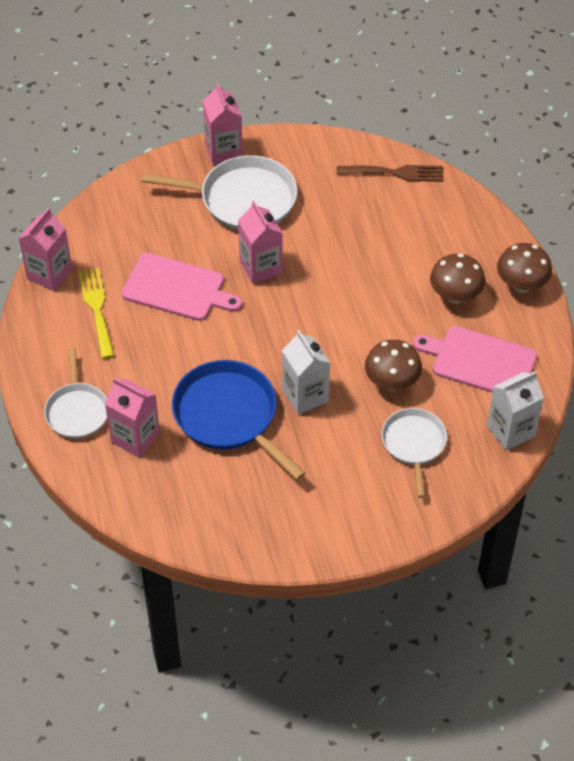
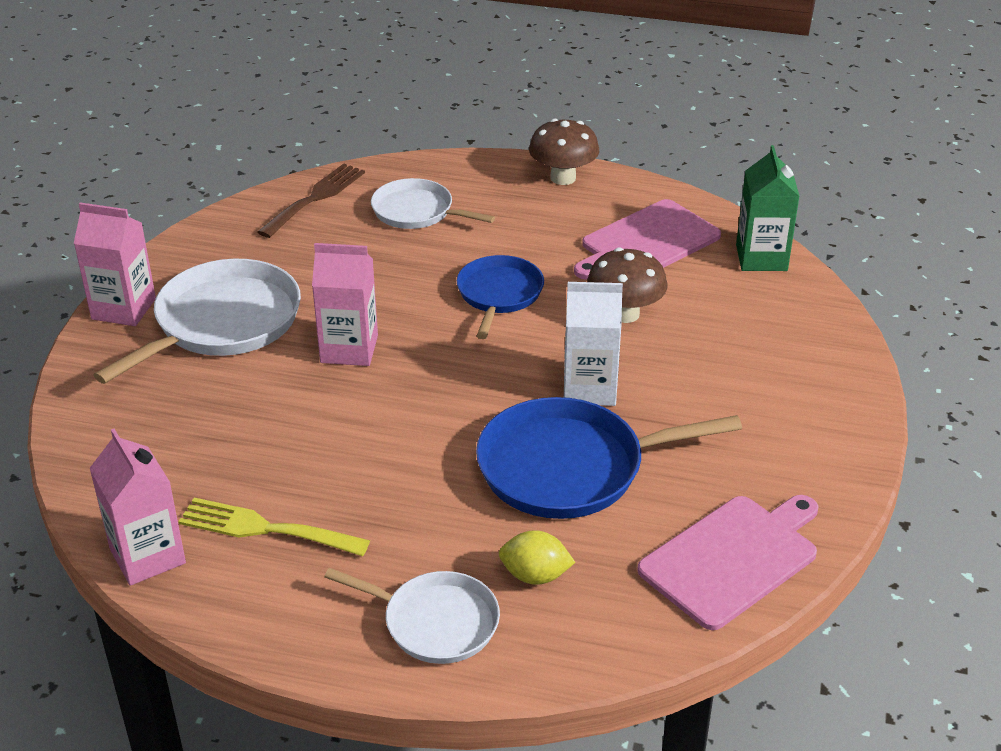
camera: 60 degrees left, 15 degrees down
pink carton [105,378,160,458] -> yellow lemon [499,530,575,585]
pink cutting board [122,253,242,321] -> pink cutting board moved to [637,495,819,630]
white pan [382,408,447,498] -> white pan moved to [371,178,495,229]
brown mushroom [430,254,485,304] -> none
white carton [487,371,544,451] -> green carton [736,145,800,271]
none -> blue pan [457,255,544,339]

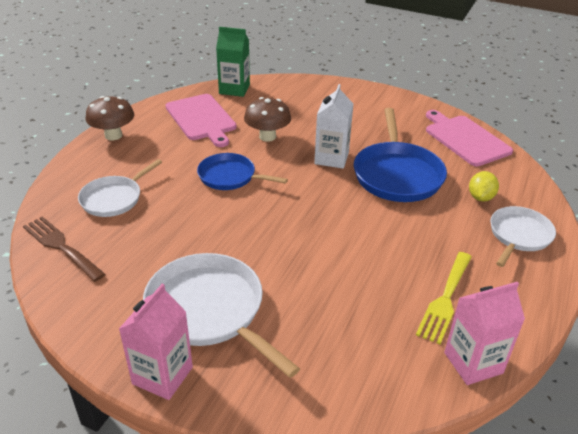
camera: 80 degrees left, 0 degrees up
pink carton [312,243,378,366] -> none

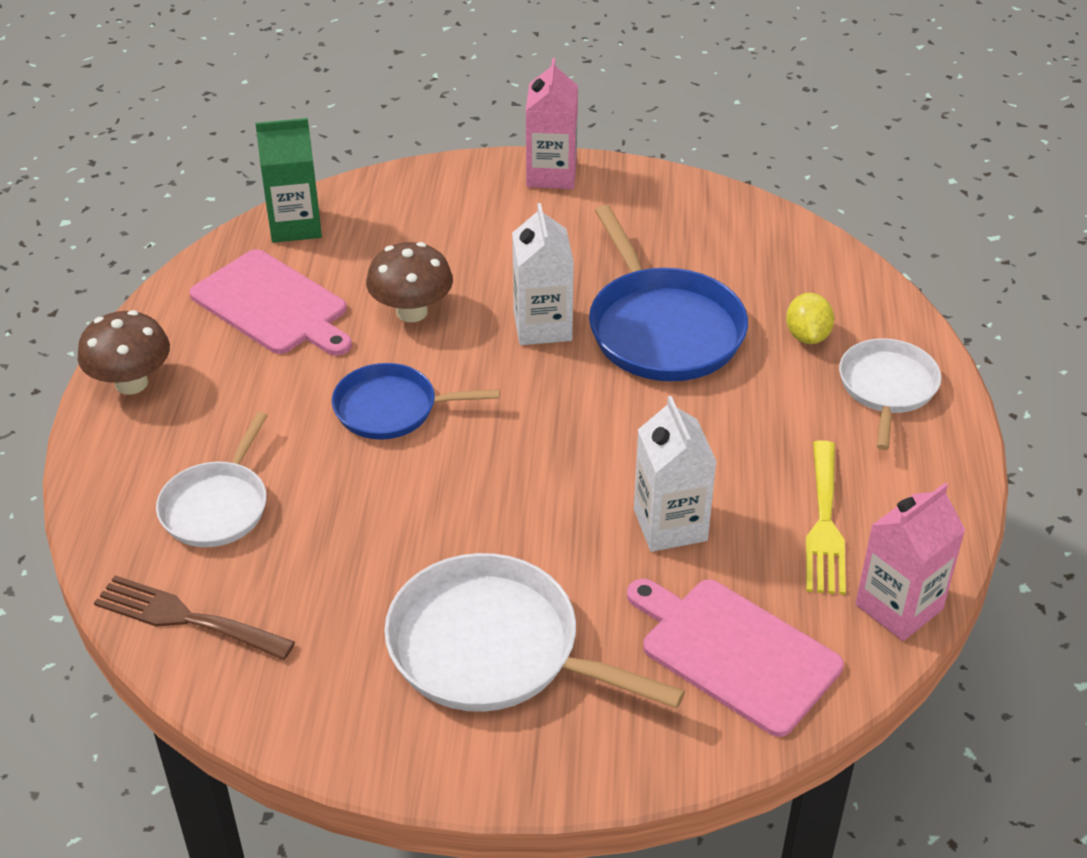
camera: 20 degrees left, 5 degrees up
pink carton [119,284,193,400] -> pink carton moved to [526,58,578,189]
pink cutting board [426,110,513,166] -> pink cutting board moved to [627,579,844,737]
none -> white carton [634,396,717,552]

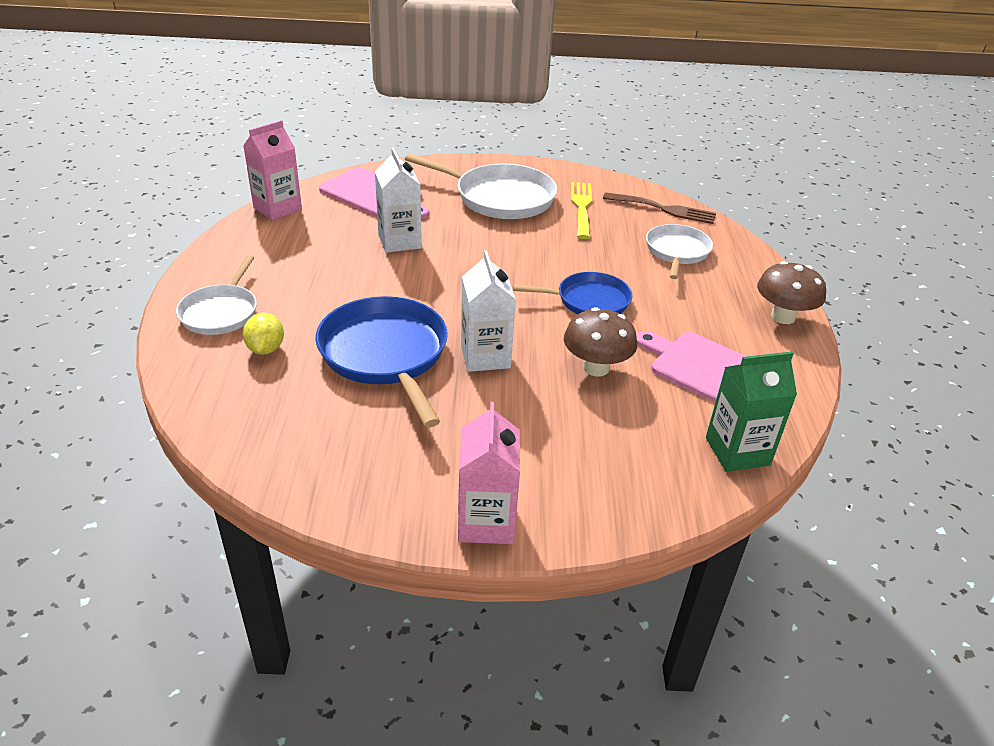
camera: 175 degrees right, 5 degrees down
yellow fork [806,440,846,595] -> yellow fork moved to [571,182,592,239]

